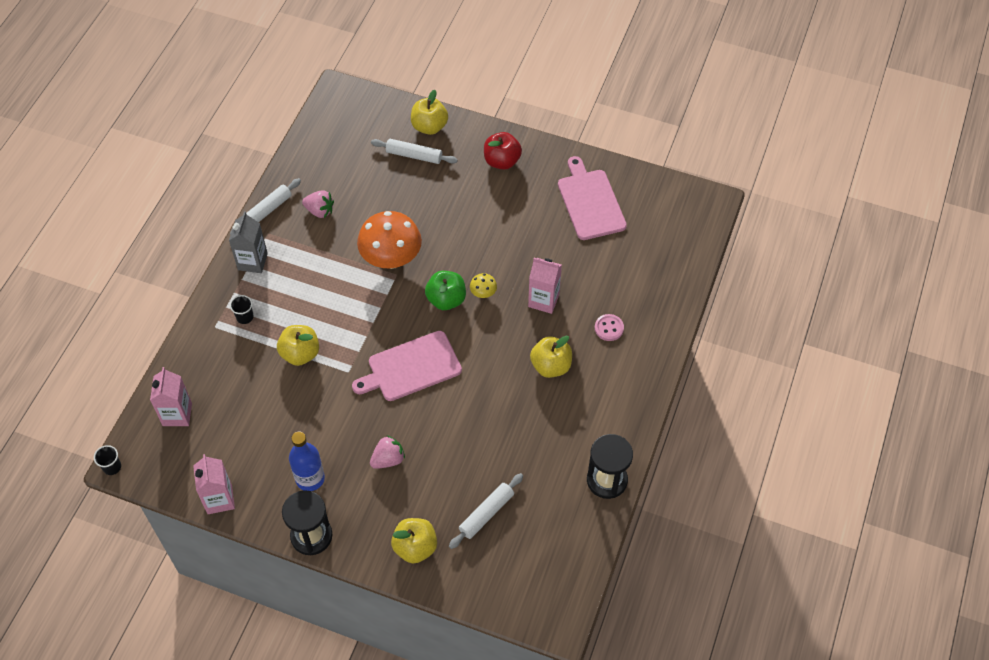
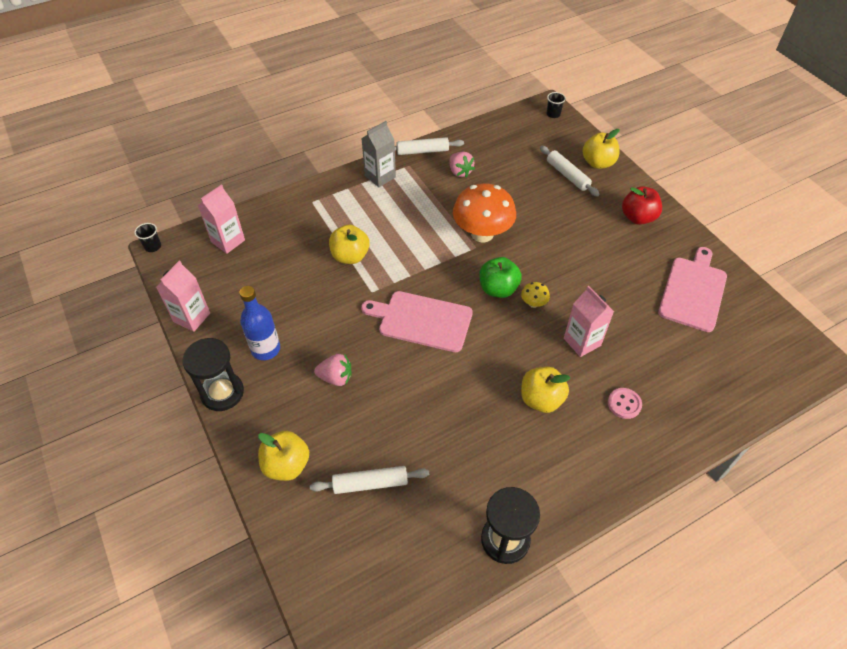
camera: 40 degrees right, 5 degrees down
black cup [230,295,254,324] -> black cup moved to [547,92,566,118]

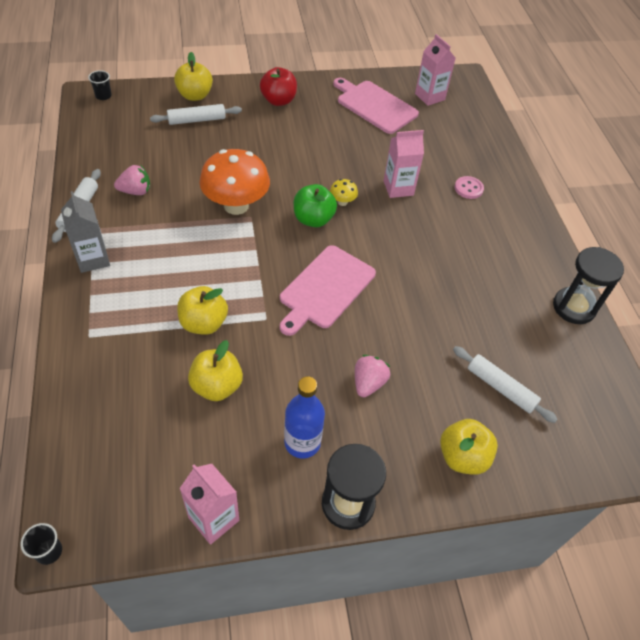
camera: 75 degrees left, 0 degrees up
pink carton [198,185,245,254] -> pink carton moved to [415,34,456,106]
white rolling pin [310,466,429,494] -> white rolling pin turned 60 degrees counterclockwise [453,346,558,423]
yellow apple [521,367,570,413] -> yellow apple moved to [188,340,243,401]

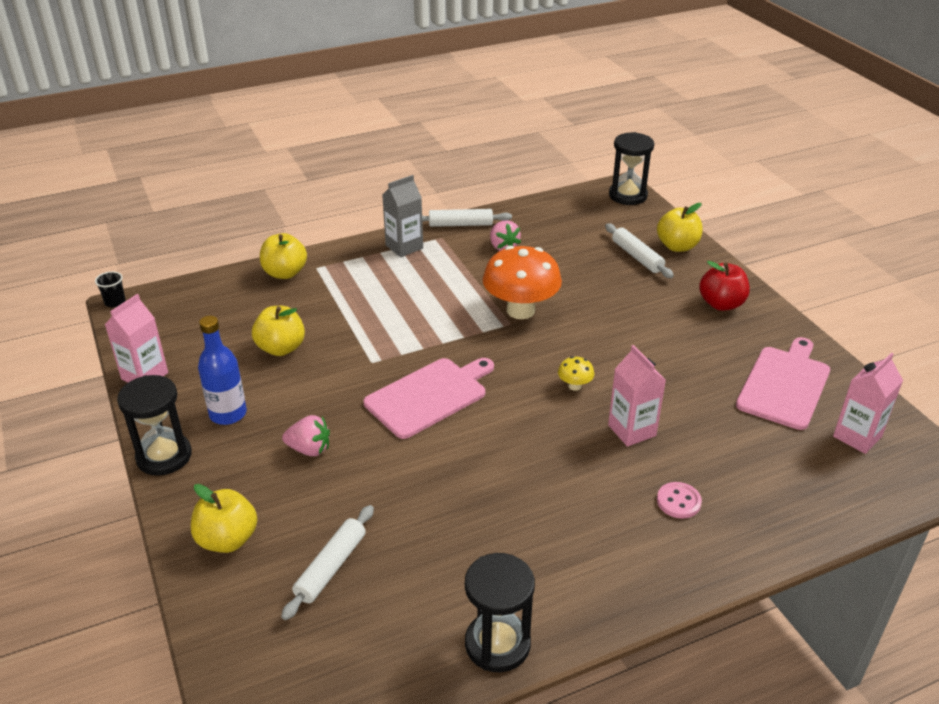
camera: 80 degrees right, 15 degrees down
black cup [88,70,112,100] -> black hourglass [609,132,654,205]
yellow apple [177,286,228,335] -> yellow apple moved to [260,233,307,279]
pink cutting board [280,245,376,336] -> pink cutting board turned 120 degrees clockwise [364,358,494,439]
green apple [294,184,337,227] -> none

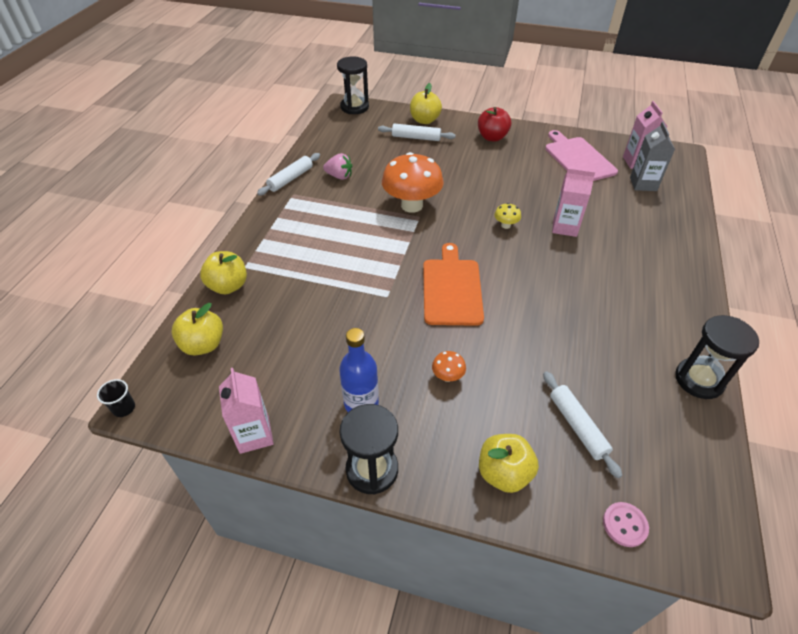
camera: 50 degrees left, 10 degrees up
yellow apple [252,306,305,356] -> yellow apple moved to [171,303,223,356]
pink strawberry [282,415,330,456] -> orange mushroom [432,351,466,382]
pink cutting board [364,358,494,439] -> orange cutting board [423,243,484,326]
grey carton [382,175,423,257] -> grey carton moved to [630,122,675,191]
pink button [657,482,702,519] -> pink button moved to [603,502,649,547]

